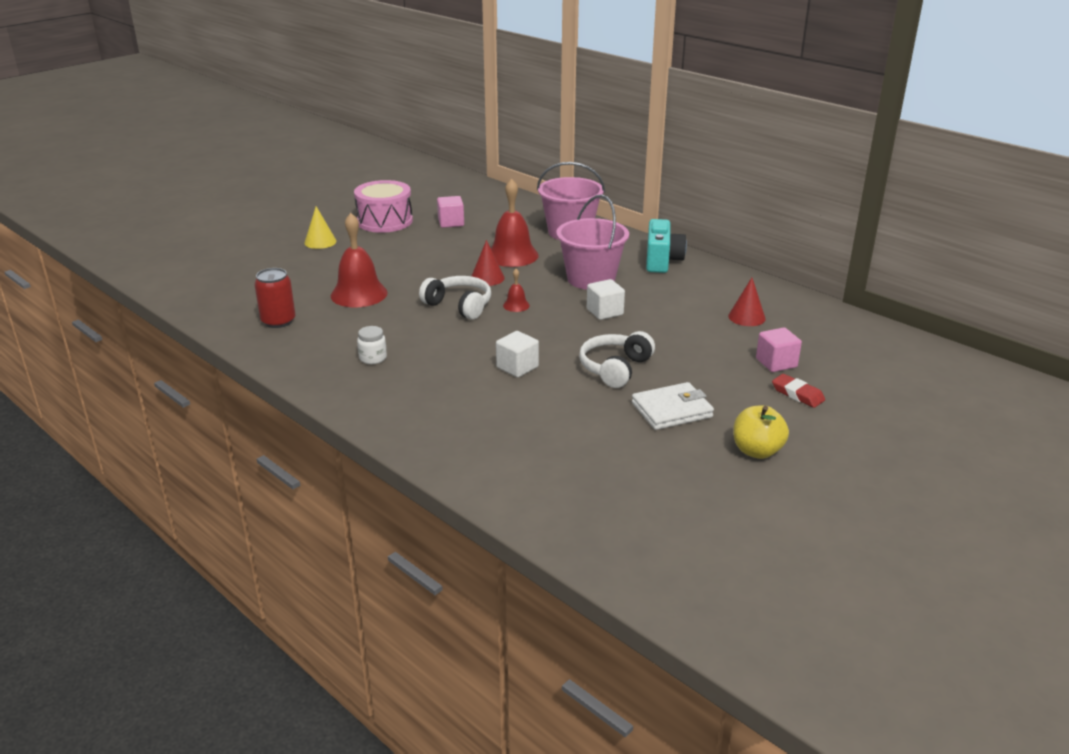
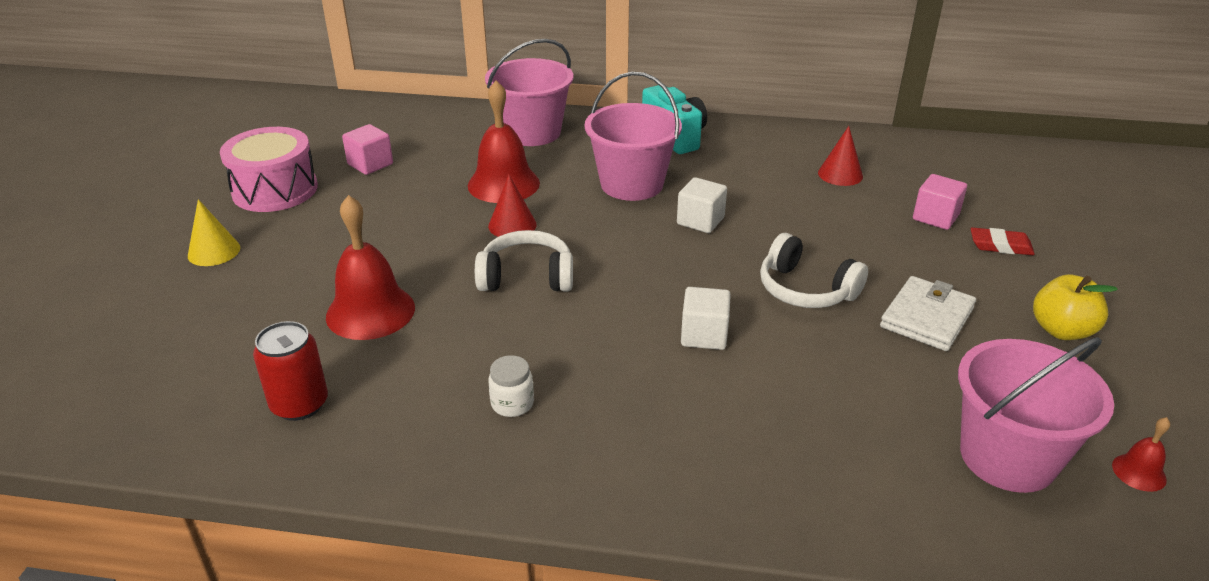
camera: 35 degrees left, 5 degrees up
red bell [503,269,530,312] -> red bell moved to [1112,417,1170,492]
white headphones [579,331,655,388] -> white headphones turned 45 degrees counterclockwise [760,233,868,308]
none -> pink bucket [958,337,1114,493]

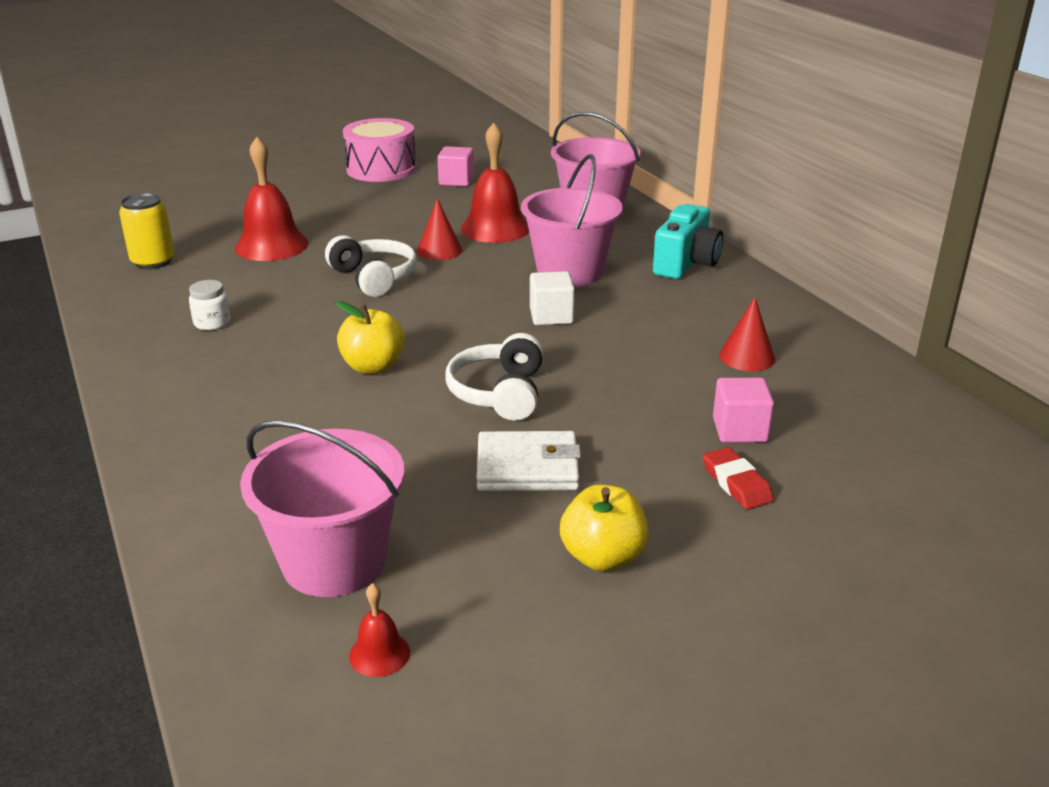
camera: 55 degrees right, 5 degrees down
yellow cone [188,199,240,266] -> none
red can [253,321,328,421] -> yellow can [119,193,175,269]
white cube [681,287,731,350] -> yellow apple [336,301,405,374]

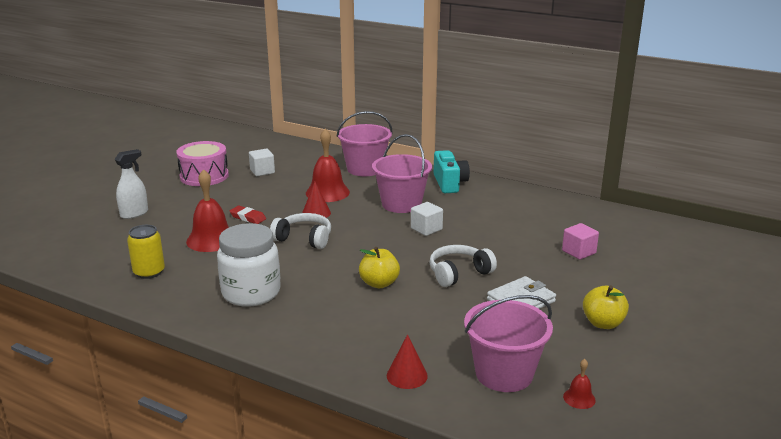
camera: 35 degrees left, 5 degrees down
white jar [189,280,230,330] -> white jar [217,223,281,307], size x2.41
pink cube [437,146,474,187] -> white cube [249,149,275,176]
white headphones [445,333,543,421] -> white headphones turned 90 degrees clockwise [430,245,497,287]
red eraser [703,447,774,510] -> red eraser moved to [230,206,266,224]
red cone [719,297,775,371] -> red cone moved to [387,334,428,389]
none -> white spray bottle [115,149,148,219]

